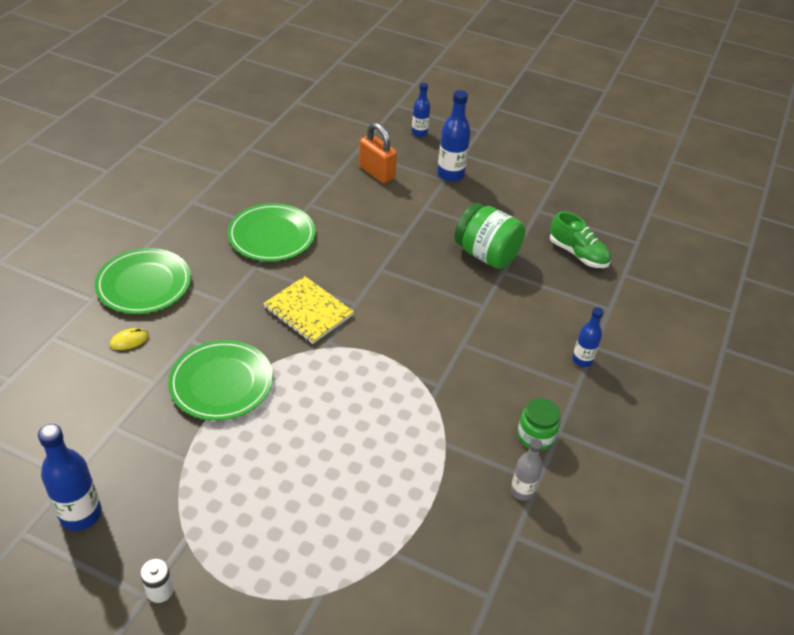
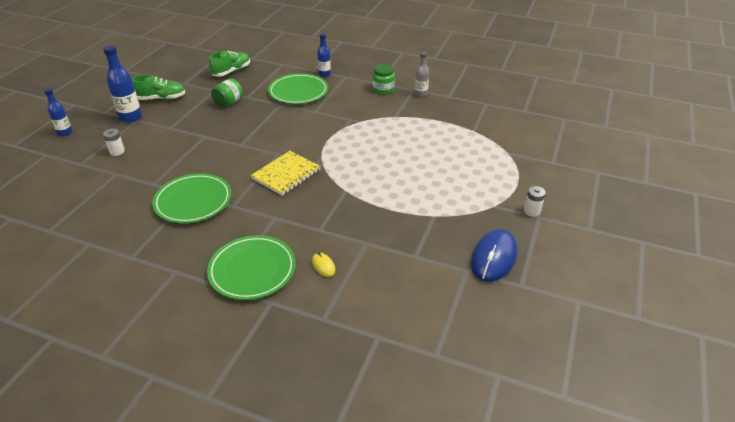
camera: 90 degrees left, 5 degrees down
blue bottle [38,424,102,531] -> blue mouse [471,229,518,282]
green plate [168,340,273,420] -> green plate moved to [268,73,328,104]
orange padlock [359,122,397,183] -> white battery [103,129,125,156]
green jar [454,203,526,269] -> green jar [211,78,243,107], size x0.62
none -> green shoe [132,75,186,100]

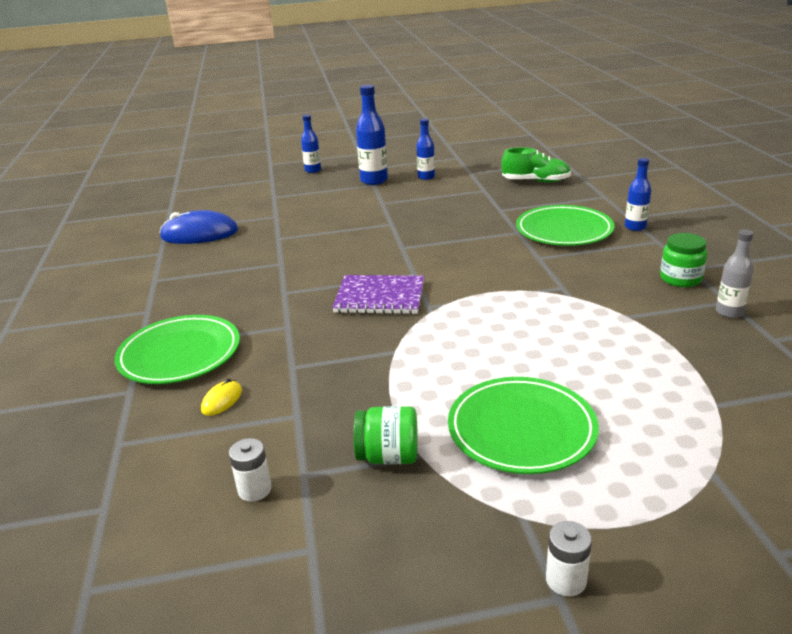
camera: 60 degrees right, 10 degrees down
white battery [103,129,125,156] -> white battery moved to [229,438,272,502]
green shoe [132,75,186,100] -> blue bottle [416,119,435,180]
green plate [153,173,231,223] -> green plate moved to [448,377,599,474]
green jar [211,78,243,107] -> green jar moved to [353,406,418,464]
yellow notebook [251,151,321,196] -> purple notebook [332,275,424,314]
blue mouse [471,229,518,282] -> blue mouse moved to [159,210,238,244]

